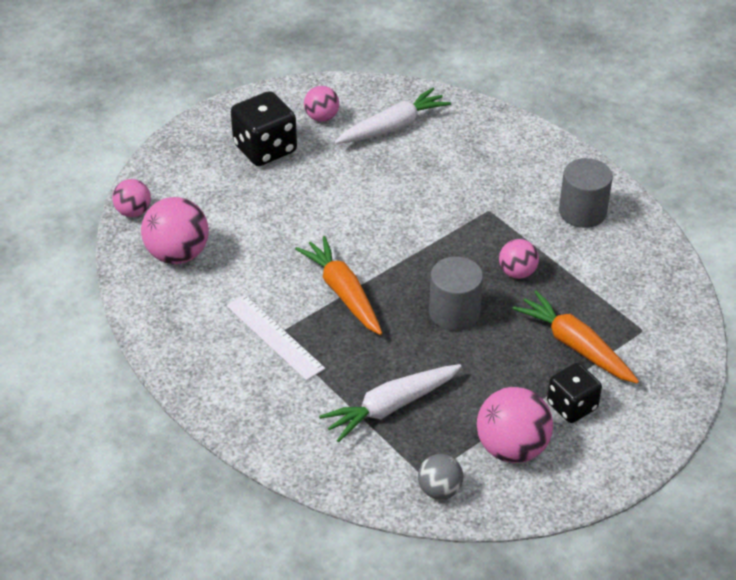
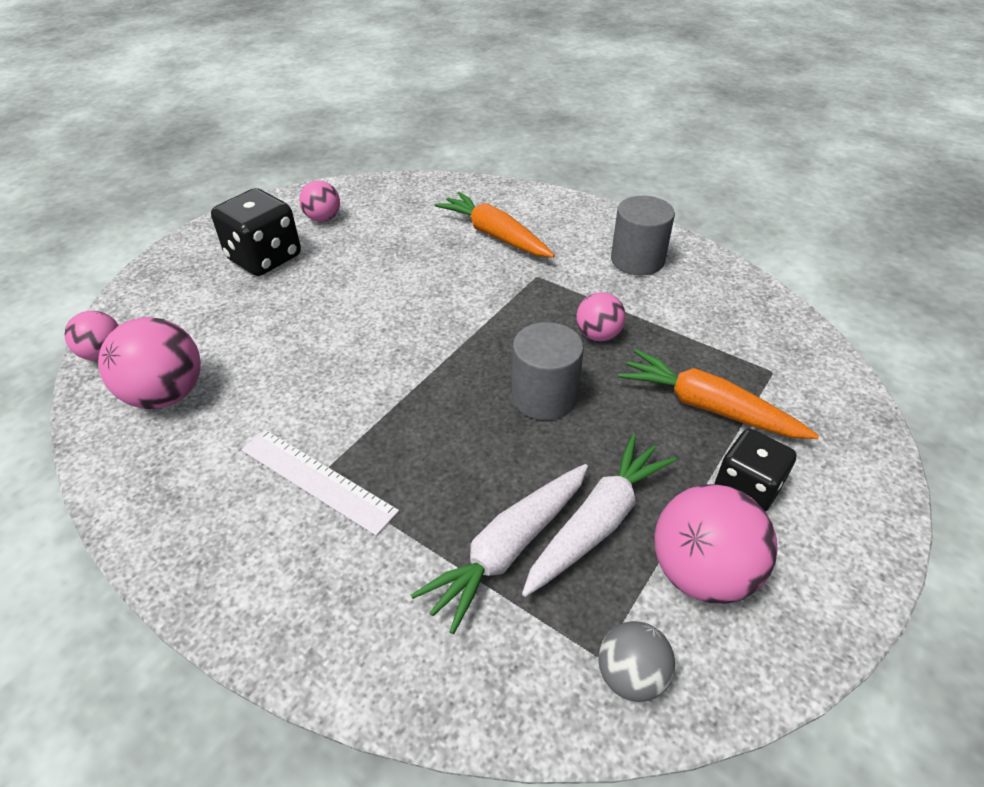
camera: 15 degrees left, 0 degrees up
orange carrot [295,236,382,335] -> orange carrot moved to [435,192,555,258]
white carrot [335,88,451,144] -> white carrot moved to [522,434,677,597]

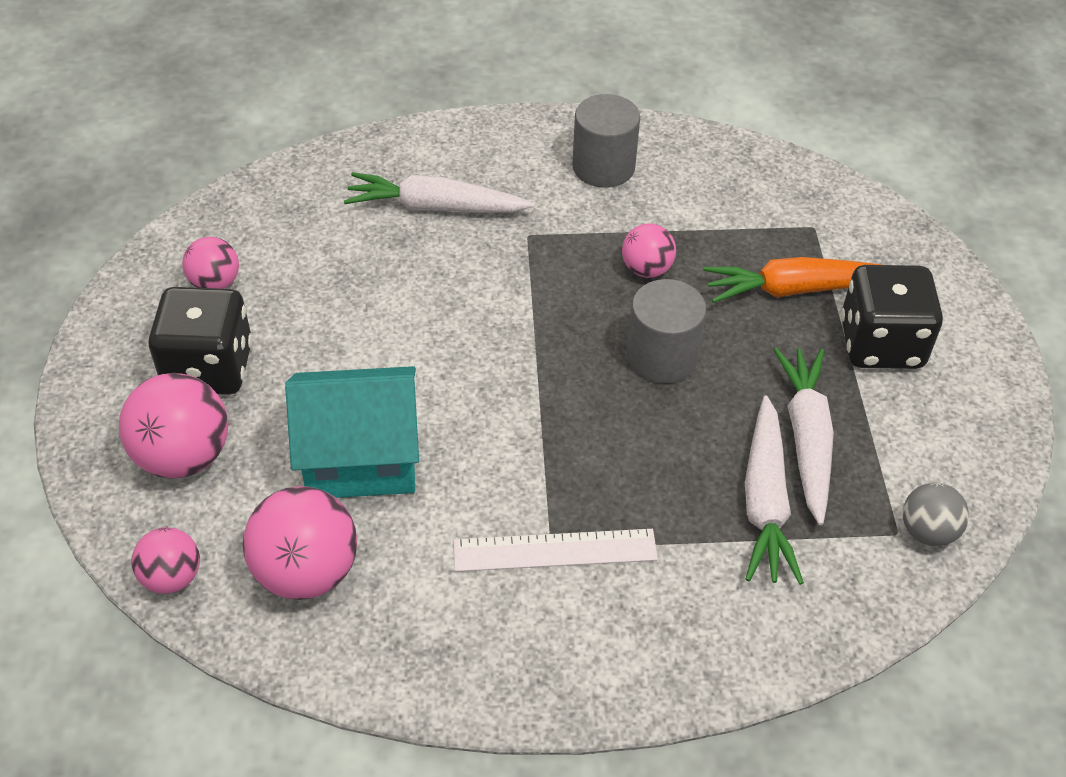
camera: 40 degrees left, 5 degrees up
orange carrot [435,192,555,258] -> white carrot [344,172,534,213]
pink ball [654,484,778,604] -> pink ball moved to [119,373,228,478]
black dice [715,429,797,512] -> black dice [841,265,943,369], size x1.50
none -> turquoise house [285,366,419,498]

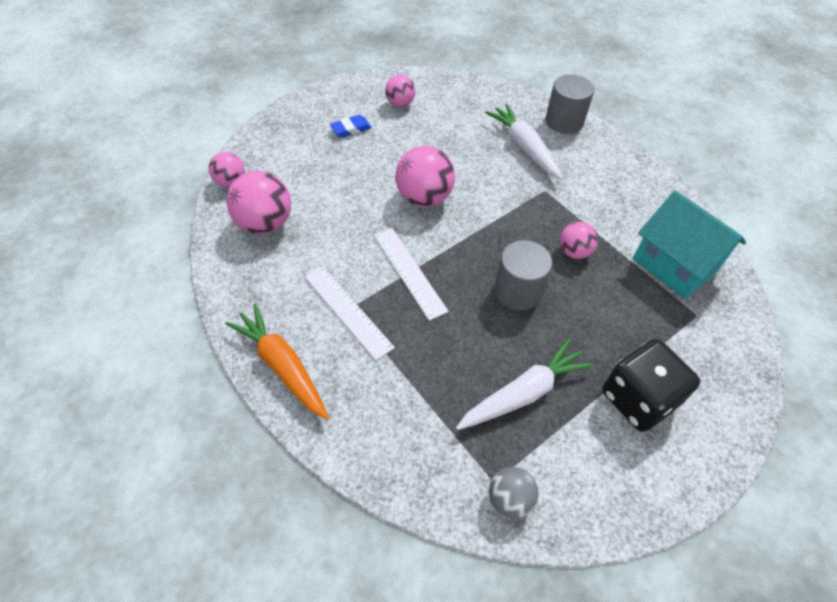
camera: 55 degrees right, 5 degrees up
pink ball [119,373,228,478] -> pink ball moved to [395,146,455,207]
black dice [148,287,252,395] -> blue eraser [330,115,372,138]
turquoise house [285,366,419,498] -> turquoise house moved to [633,190,746,299]
grey cylinder [572,94,640,188] -> grey cylinder moved to [545,74,594,134]
orange carrot [703,257,881,303] -> orange carrot moved to [225,304,329,420]
white carrot [745,396,804,585] -> none
none -> white ruler [374,228,449,321]

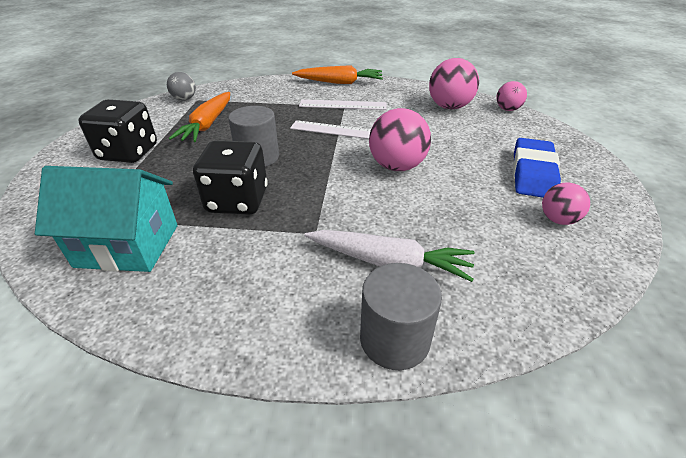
camera: 135 degrees right, 15 degrees down
blue eraser [330,115,372,138] -> blue eraser [513,138,561,198], size x1.87
white carrot [456,338,594,430] -> orange carrot [169,92,230,142]
pink ball [560,222,598,259] -> black dice [193,140,268,215]

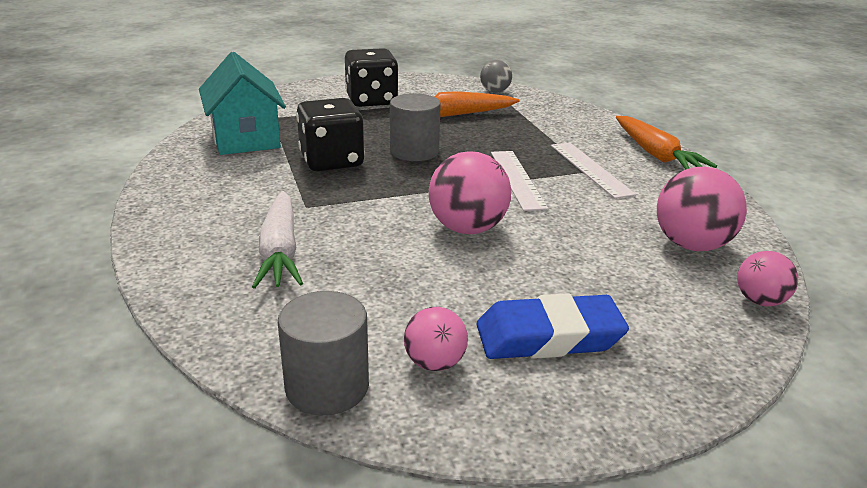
camera: 65 degrees right, 10 degrees down
grey cylinder [360,263,442,370] -> grey cylinder moved to [278,291,369,415]

